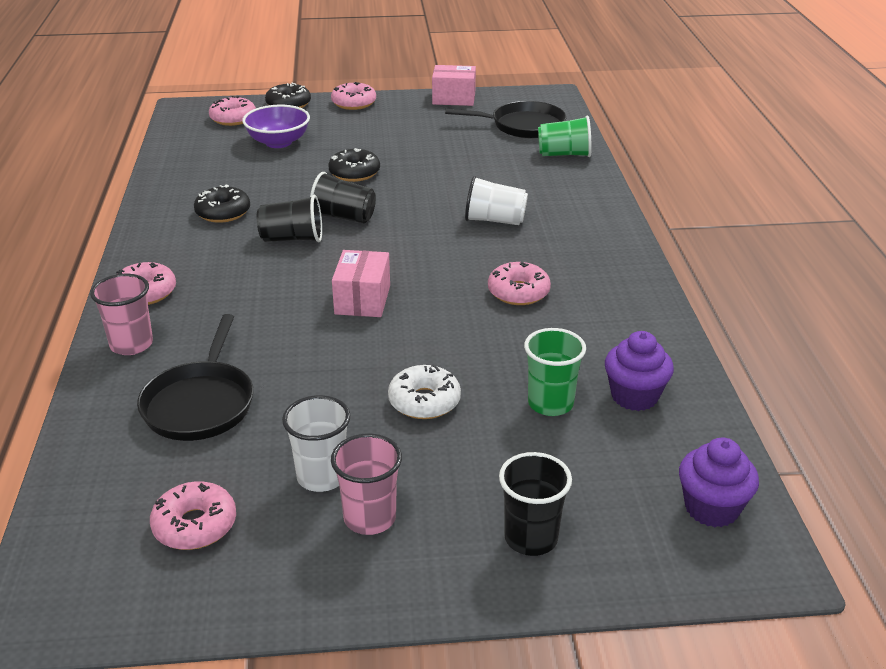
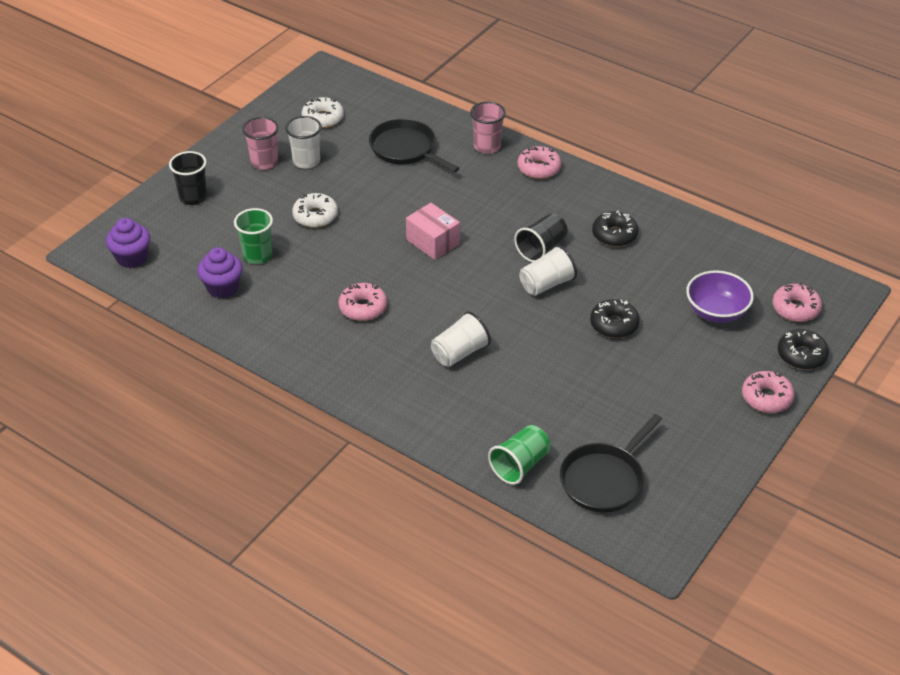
camera: 130 degrees right, 10 degrees up
pink donut [150,481,236,550] -> white donut [302,97,344,128]
black cup [310,172,376,223] -> white cup [519,245,577,296]
pink box [432,65,476,106] -> none

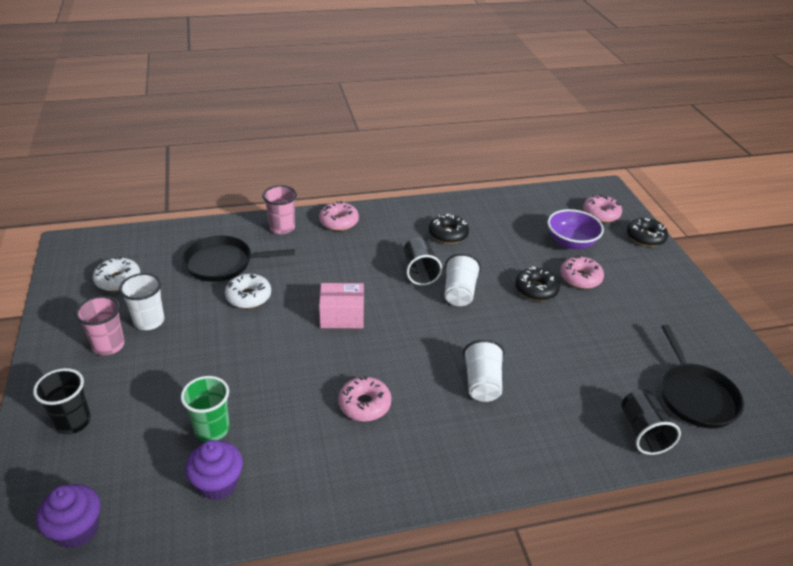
camera: 50 degrees left, 5 degrees down
white donut [292,193,338,228] -> white donut moved to [225,274,271,308]
green cup [488,425,551,485] -> black cup [621,389,681,455]
pink donut [742,371,795,413] -> pink donut moved to [560,255,604,289]

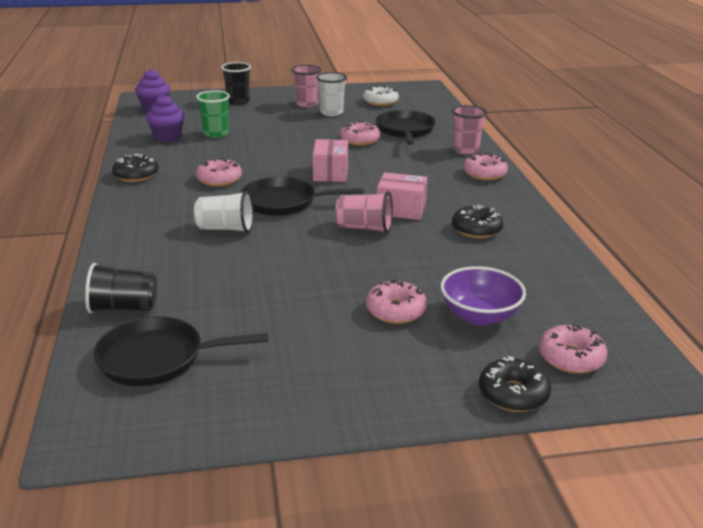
camera: 95 degrees right, 10 degrees down
white donut [225,274,271,308] -> pink donut [340,121,380,146]
black cup [404,237,442,285] -> pink box [377,172,427,220]
white cup [444,253,481,306] -> pink cup [335,191,393,233]
black donut [515,266,560,301] -> black donut moved to [112,154,159,182]
none -> black pan [241,177,364,216]

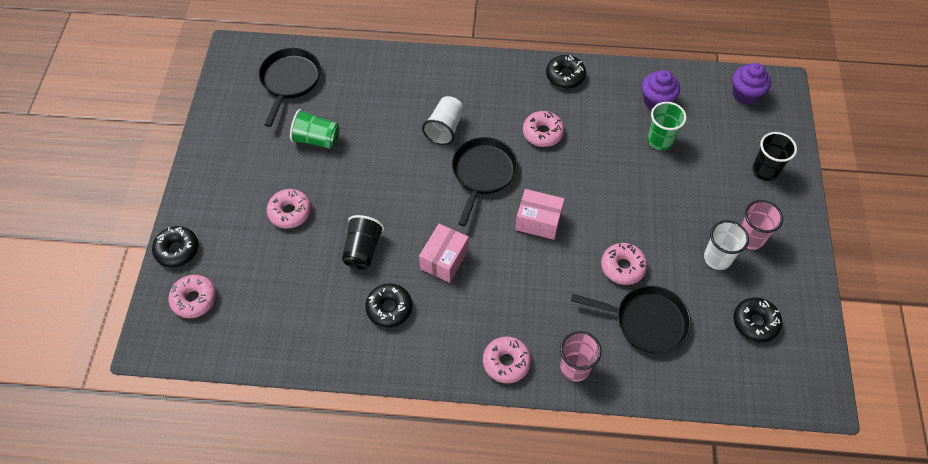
camera: 105 degrees right, 30 degrees up
black cup [85,263,157,313] -> black cup moved to [342,215,384,269]
pink cup [335,191,393,233] -> none
white donut [363,86,399,106] -> black donut [734,298,782,342]
purple bowl [440,266,526,325] -> none
none -> green cup [290,109,340,149]

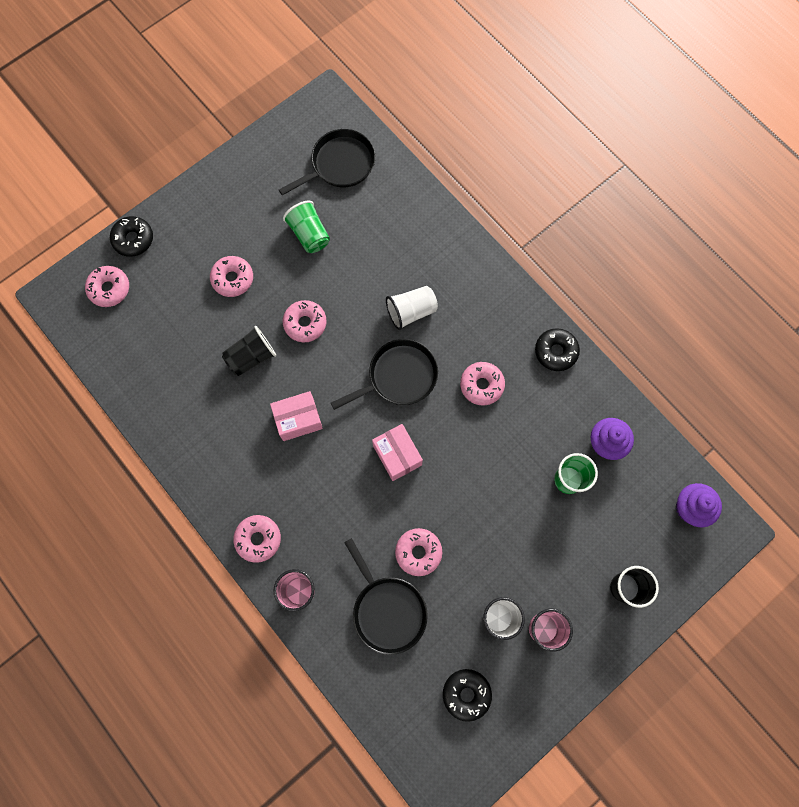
camera: 45 degrees right, 15 degrees up
black donut [365,284,412,328] -> none
none -> pink donut [283,300,327,343]

